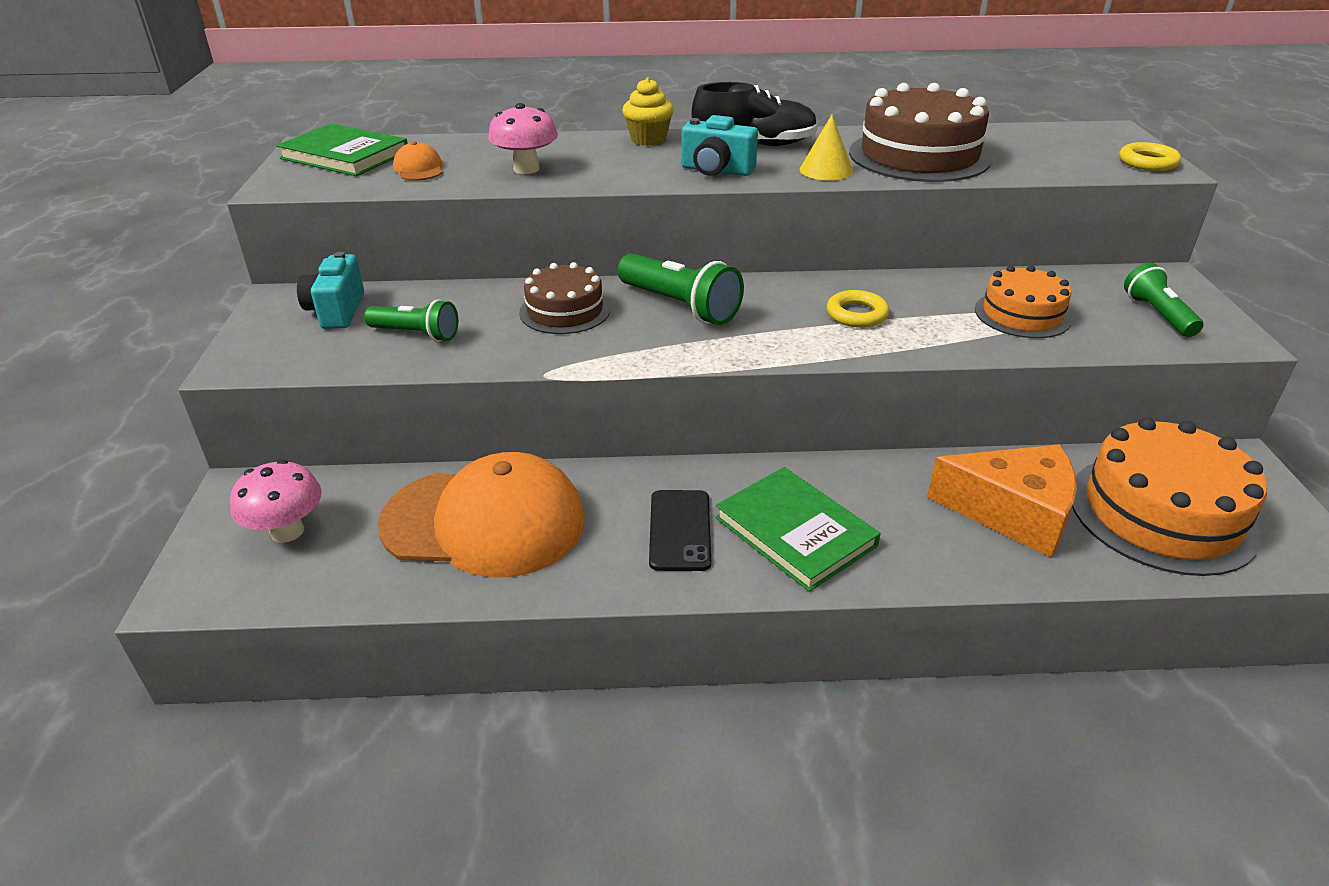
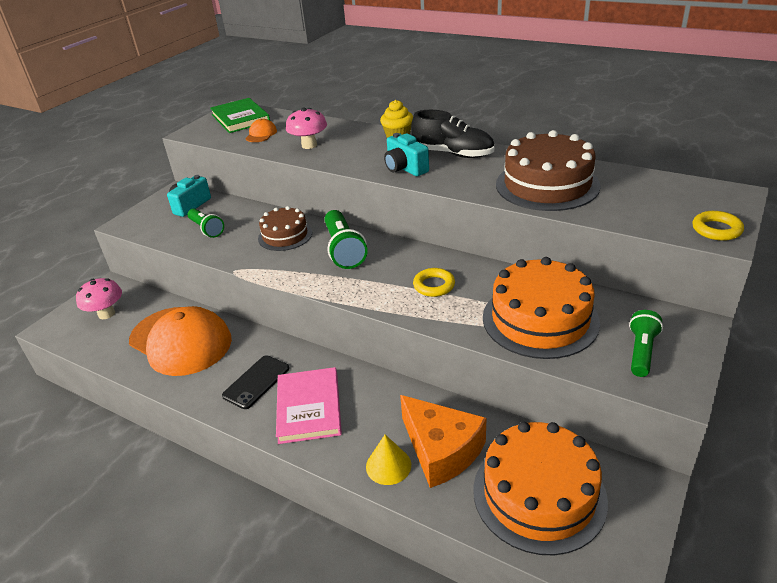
camera: 35 degrees right, 0 degrees up
green book [715,467,881,592] -> pink book [276,367,342,444]
yellow cone [800,114,853,181] -> yellow cone moved to [366,435,411,485]
orange cake [975,265,1072,338] -> orange cake [483,257,600,359], size x1.68

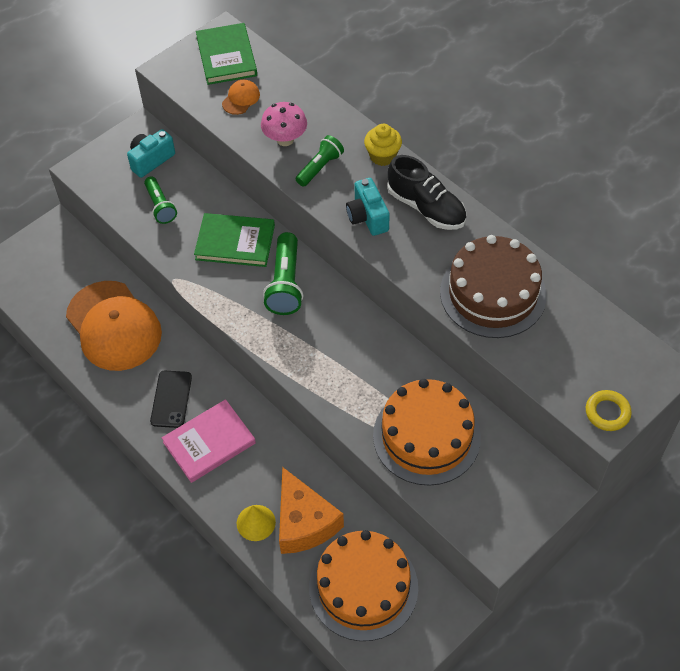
camera: 15 degrees right, 20 degrees up
pink mushroom [76,278,122,319] -> none
black phone [222,355,289,409] -> black phone turned 45 degrees counterclockwise [150,371,192,428]
brown cake [258,206,312,251] -> green book [194,213,275,267]
pink book [276,367,342,444] -> pink book turned 45 degrees clockwise [162,399,256,483]
yellow ring [413,268,455,297] -> none
green flashlight [629,310,663,377] -> green flashlight moved to [296,135,344,187]

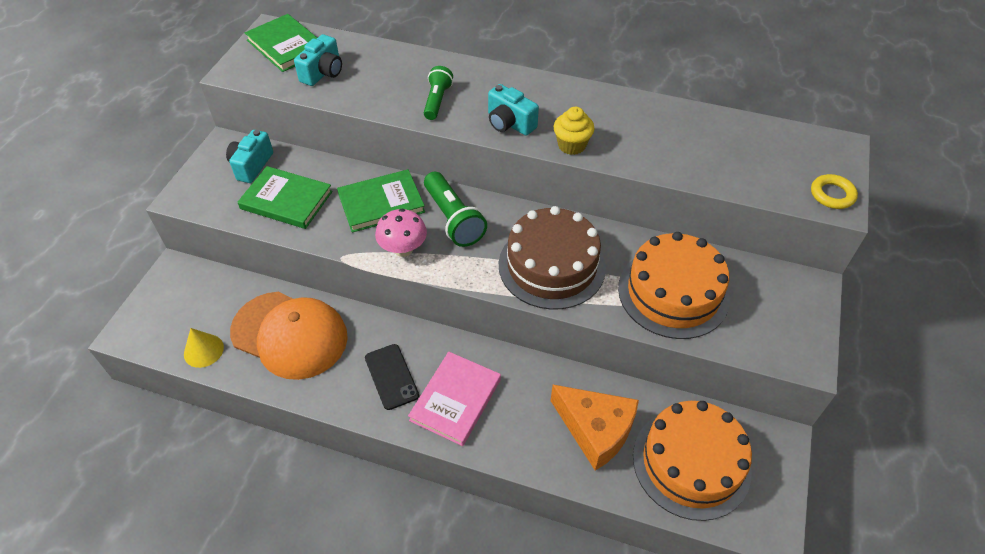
camera: 30 degrees left, 5 degrees down
green flashlight [144,176,177,224] -> green book [238,166,333,229]
orange cap [222,80,260,115] -> turquoise camera [294,34,342,86]
yellow cone [237,505,276,541] -> yellow cone moved to [184,328,224,368]
pink mushroom [261,102,307,146] -> pink mushroom moved to [375,208,427,257]
yellow cupcake [364,124,402,166] -> yellow cupcake moved to [553,107,595,155]
black shoe [387,155,466,230] -> none
brown cake [440,235,547,338] -> brown cake moved to [499,206,606,310]

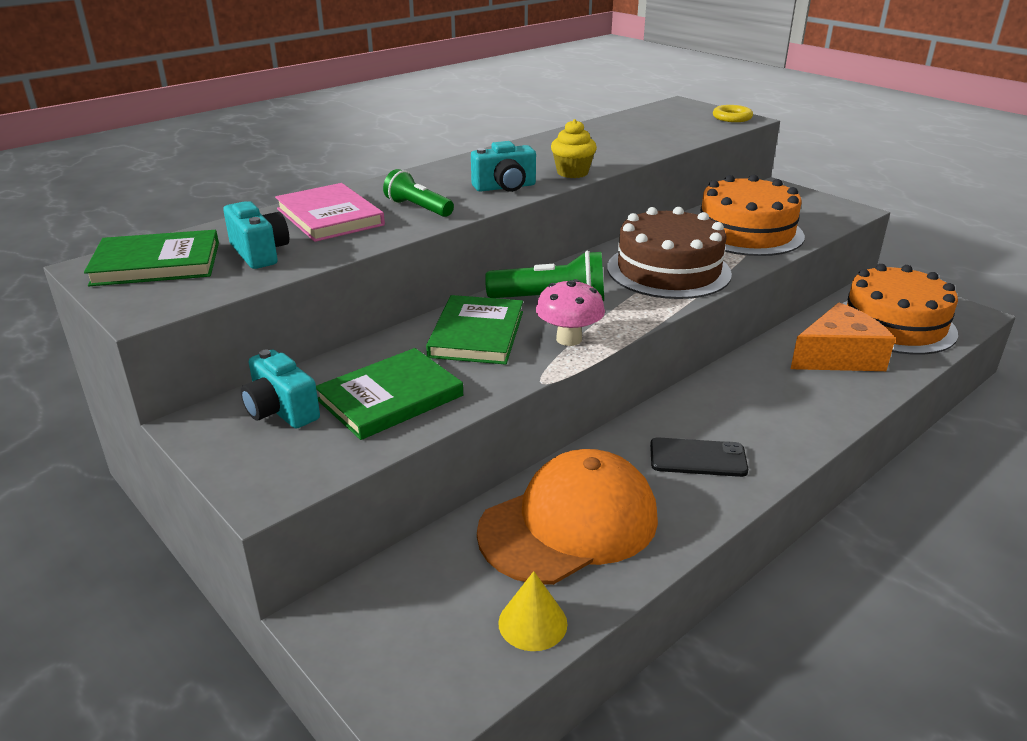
camera: 60 degrees left, 20 degrees down
pink book [408,352,501,446] -> pink book moved to [275,183,385,242]

